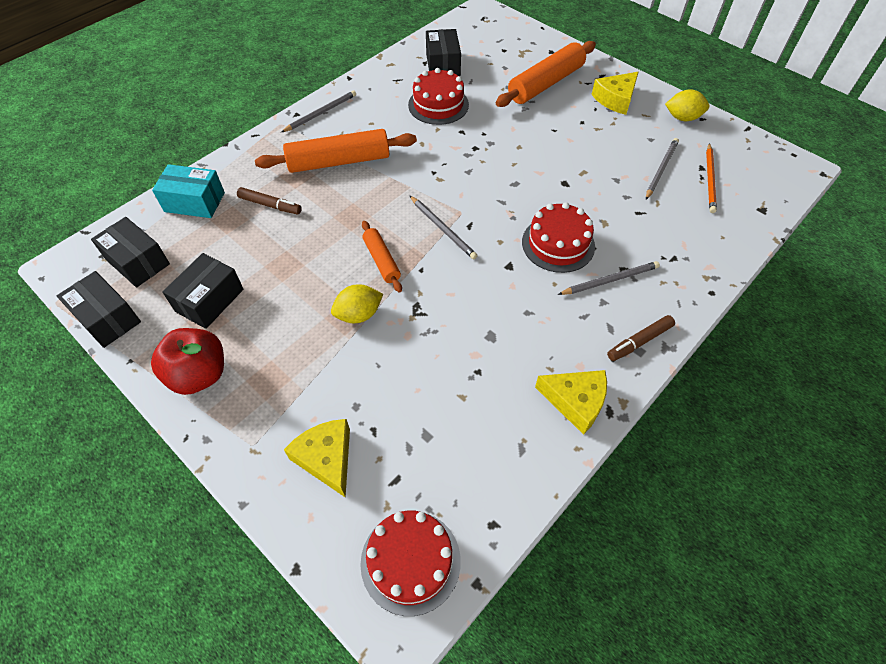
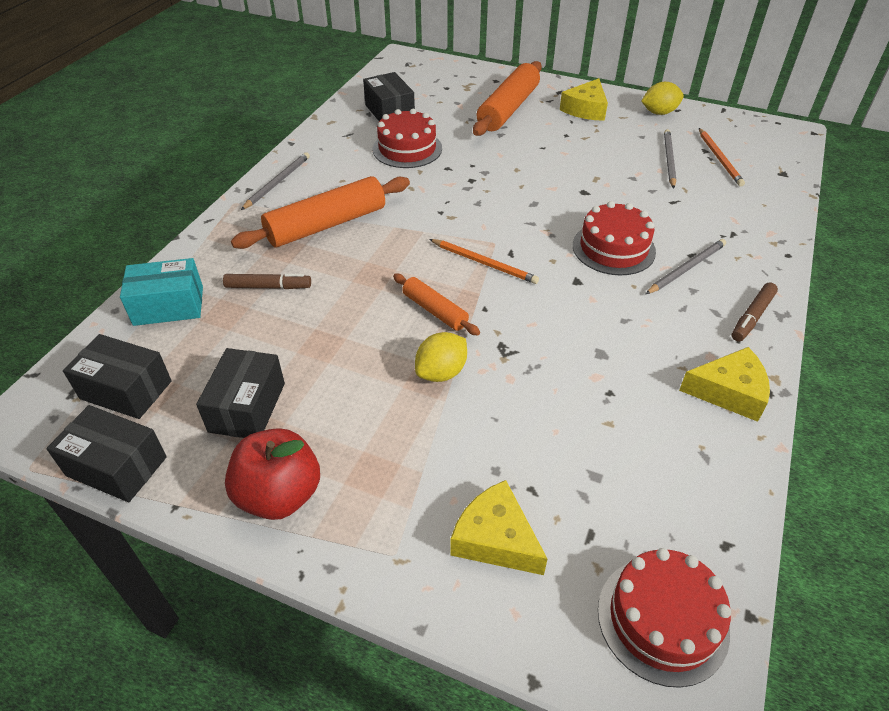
camera: 20 degrees left, 10 degrees down
grey pencil [410,196,478,259] -> orange pencil [429,239,539,284]

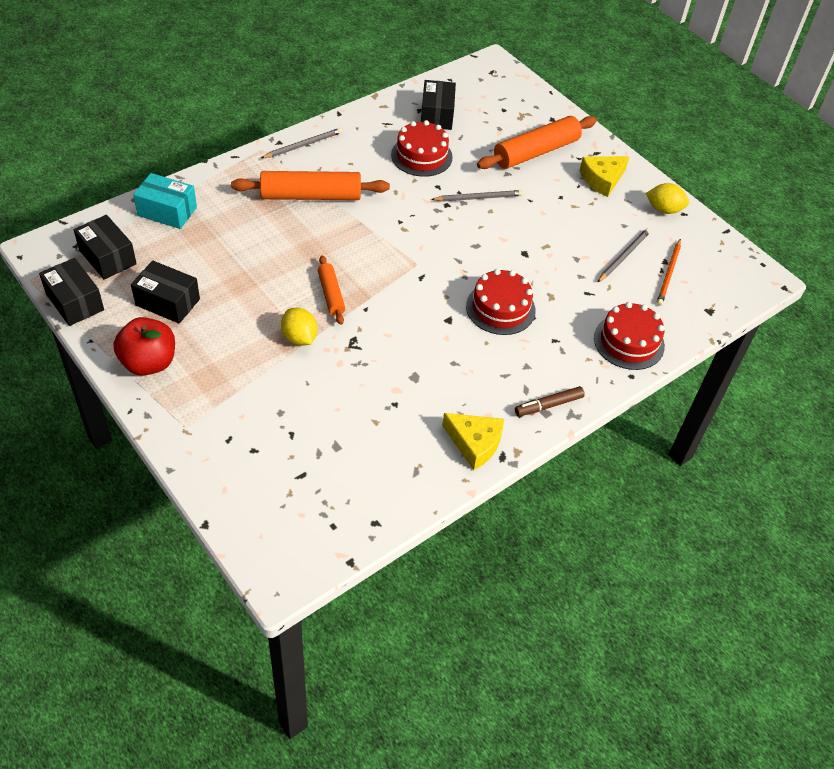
camera: 25 degrees right, 5 degrees up
black box [196,348,285,438] -> black box turned 75 degrees clockwise [131,261,200,324]
brown marker [223,274,311,289] -> none
yellow lemon [415,332,467,382] -> yellow lemon turned 75 degrees clockwise [281,308,317,346]
orange pencil [429,239,539,284] -> none
yellow cheese [450,480,547,575] -> none
red cake [598,548,731,688] -> red cake moved to [594,302,665,370]
grey pencil [646,239,726,294] -> grey pencil moved to [431,190,523,202]

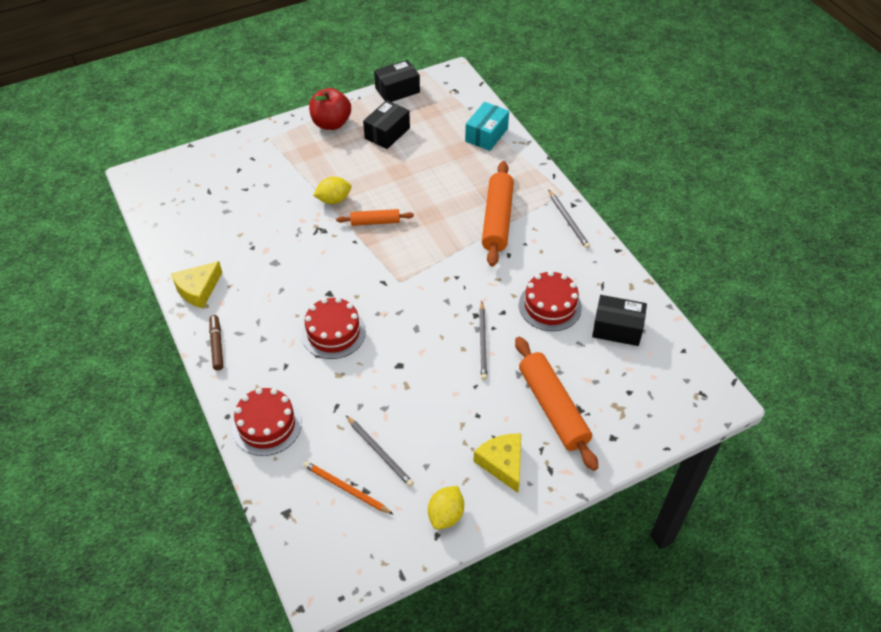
camera: 105 degrees right, 0 degrees up
black box [73,215,137,279] -> none

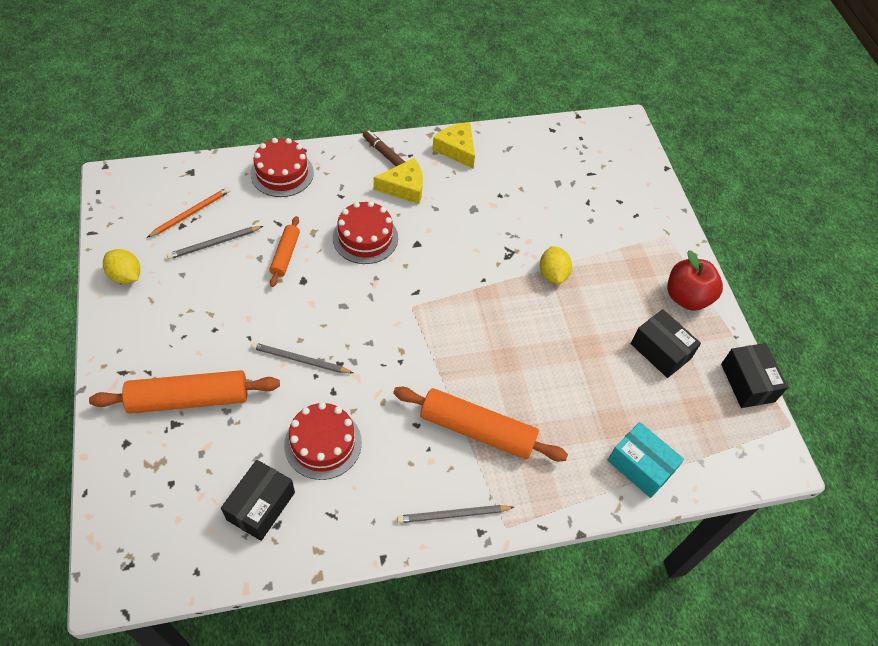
camera: 100 degrees right, 5 degrees up
brown marker [209,315,223,370] -> brown marker turned 135 degrees counterclockwise [363,130,405,166]
orange rolling pin [336,209,414,226] -> orange rolling pin moved to [269,216,300,287]
yellow cheese [473,434,521,493] -> yellow cheese moved to [373,158,423,204]

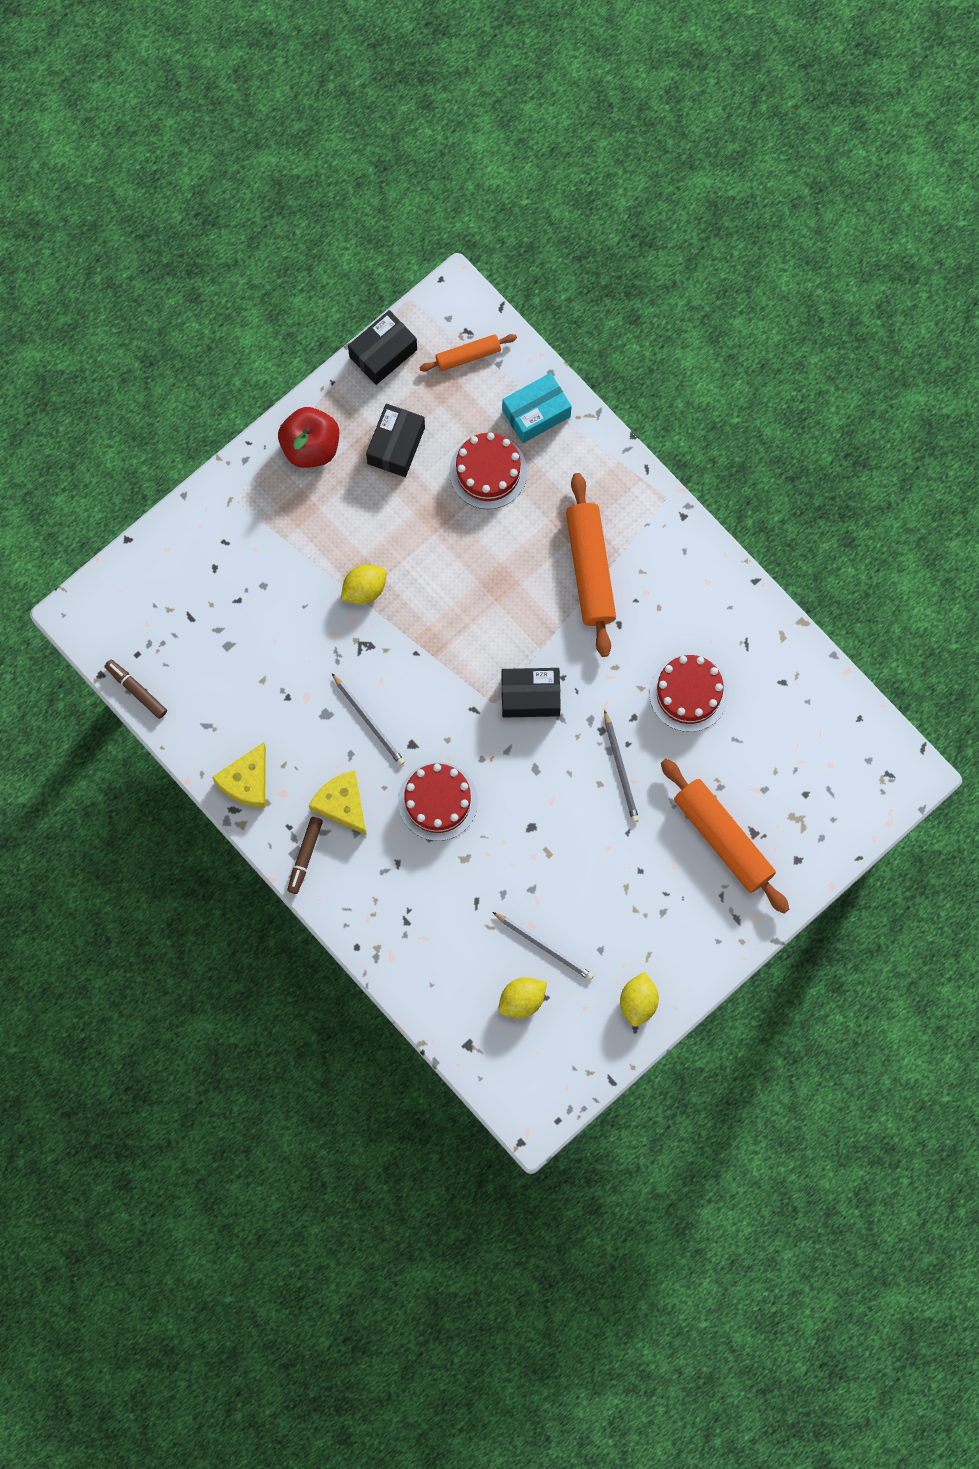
camera: 115 degrees left, 20 degrees up
orange pencil [147,187,230,238] -> yellow lemon [498,977,547,1018]
black box [221,460,295,541] -> black box moved to [502,668,561,718]
red cake [251,138,314,197] -> red cake moved to [449,432,527,509]
orange rolling pin [269,216,300,287] -> orange rolling pin moved to [419,334,517,372]
grey pencil [397,505,514,523] -> grey pencil moved to [332,673,405,766]
turquoise box [608,422,684,498] -> turquoise box turned 45 degrees clockwise [502,373,572,443]
none -> brown marker [105,660,167,719]

